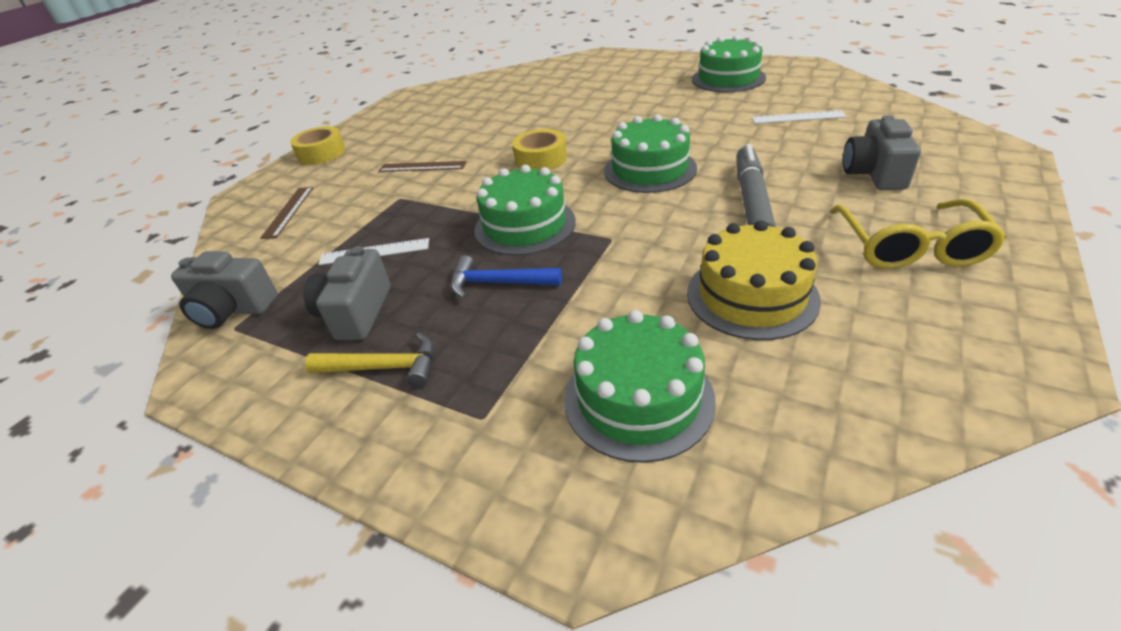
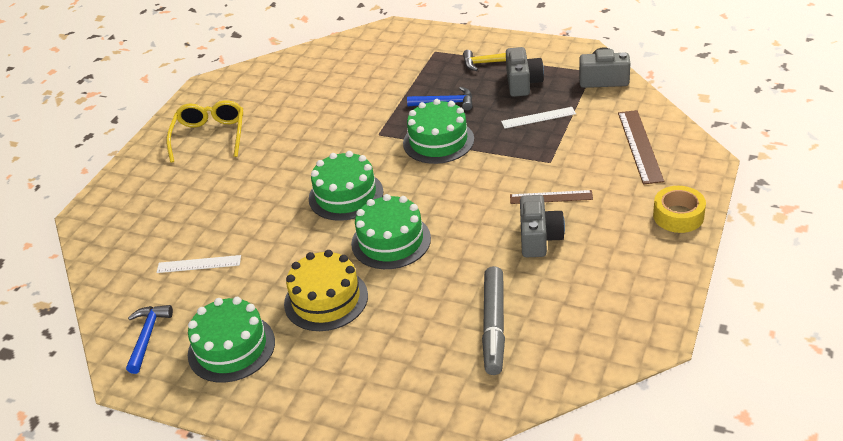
camera: 175 degrees right, 0 degrees up
brown ruler [260,187,313,239] -> brown ruler [618,110,664,184], size x1.52
yellow tape [512,129,567,170] -> none
green cake [564,310,716,463] -> green cake moved to [351,194,431,269]
yellow cake [687,220,821,340] -> yellow cake moved to [284,250,368,331]
grey marker [737,144,776,227] -> grey marker moved to [482,266,505,375]
grey camera [843,115,921,190] -> grey camera moved to [520,195,565,257]
none -> blue hammer [126,305,173,374]

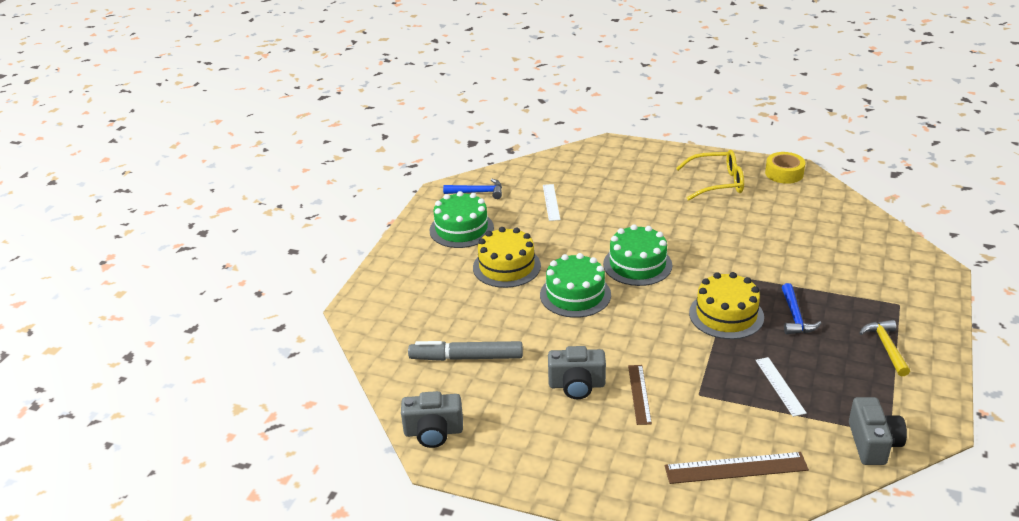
camera: 85 degrees right, 5 degrees down
green cake [403,99,474,164] -> yellow cake [689,272,764,339]
grey camera [506,47,544,97] -> grey camera moved to [401,391,463,448]
yellow tape [653,186,706,233] -> yellow tape moved to [765,152,805,184]

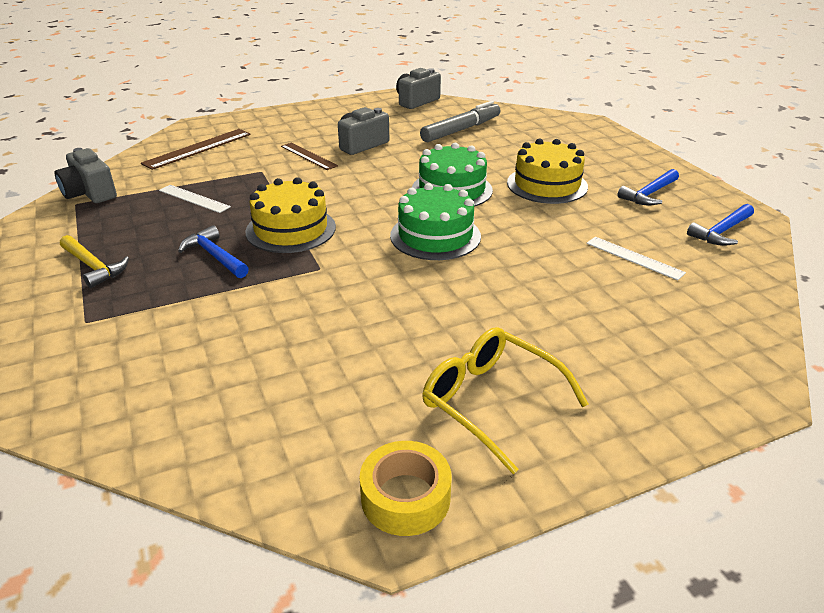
camera: 135 degrees right, 0 degrees up
green cake [429,191,494,248] -> blue hammer [617,169,679,205]
yellow glasses [676,150,744,201] -> yellow glasses turned 90 degrees clockwise [422,327,588,474]

